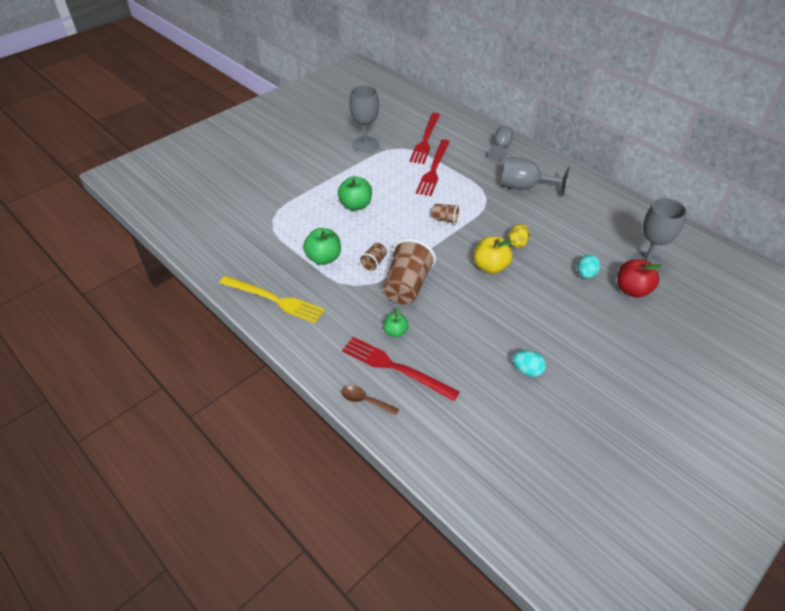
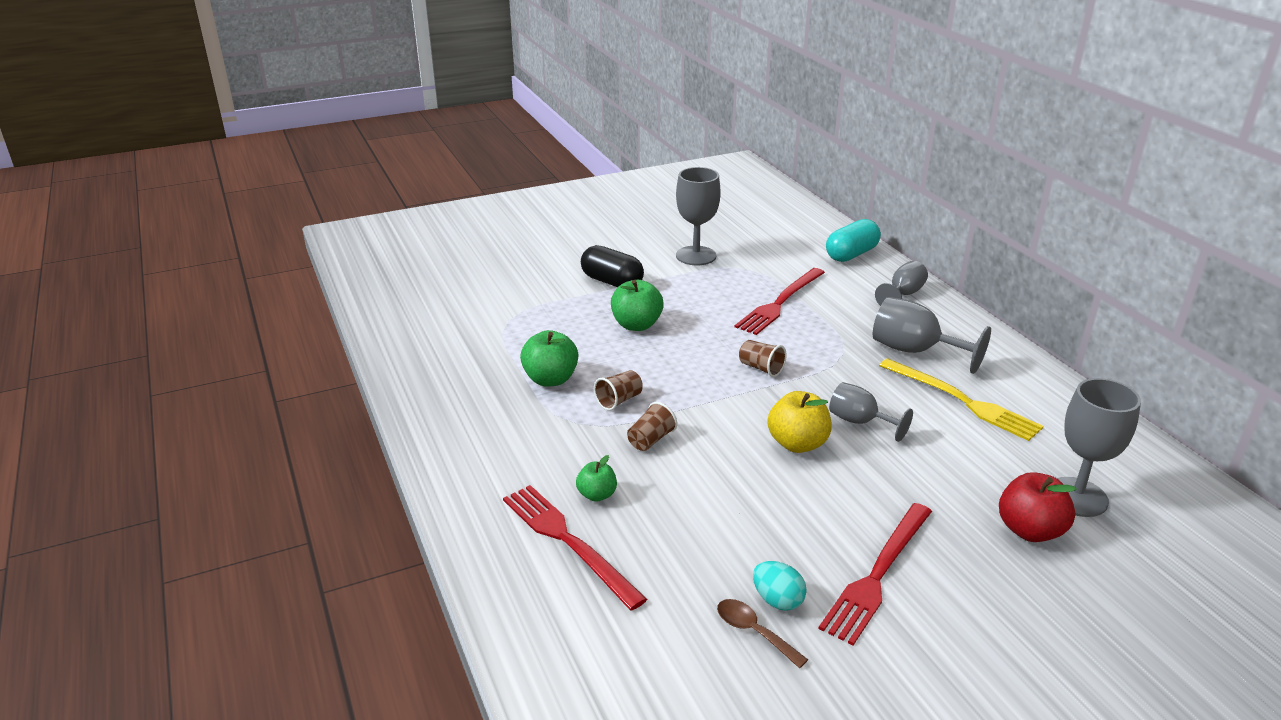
camera: 20 degrees right, 15 degrees down
yellow fork [219,276,325,324] -> yellow fork moved to [879,358,1044,441]
brown spoon [341,385,399,416] -> brown spoon moved to [717,599,808,668]
brown cup [383,239,436,304] -> brown cup [627,402,678,451], size x0.50
red fork [409,113,440,164] -> red fork moved to [819,503,932,646]
yellow egg [508,224,530,248] -> grey goblet [829,382,913,442]
turquoise egg [577,254,600,279] -> none
none -> black capsule [581,245,644,287]
none -> turquoise capsule [826,219,881,262]

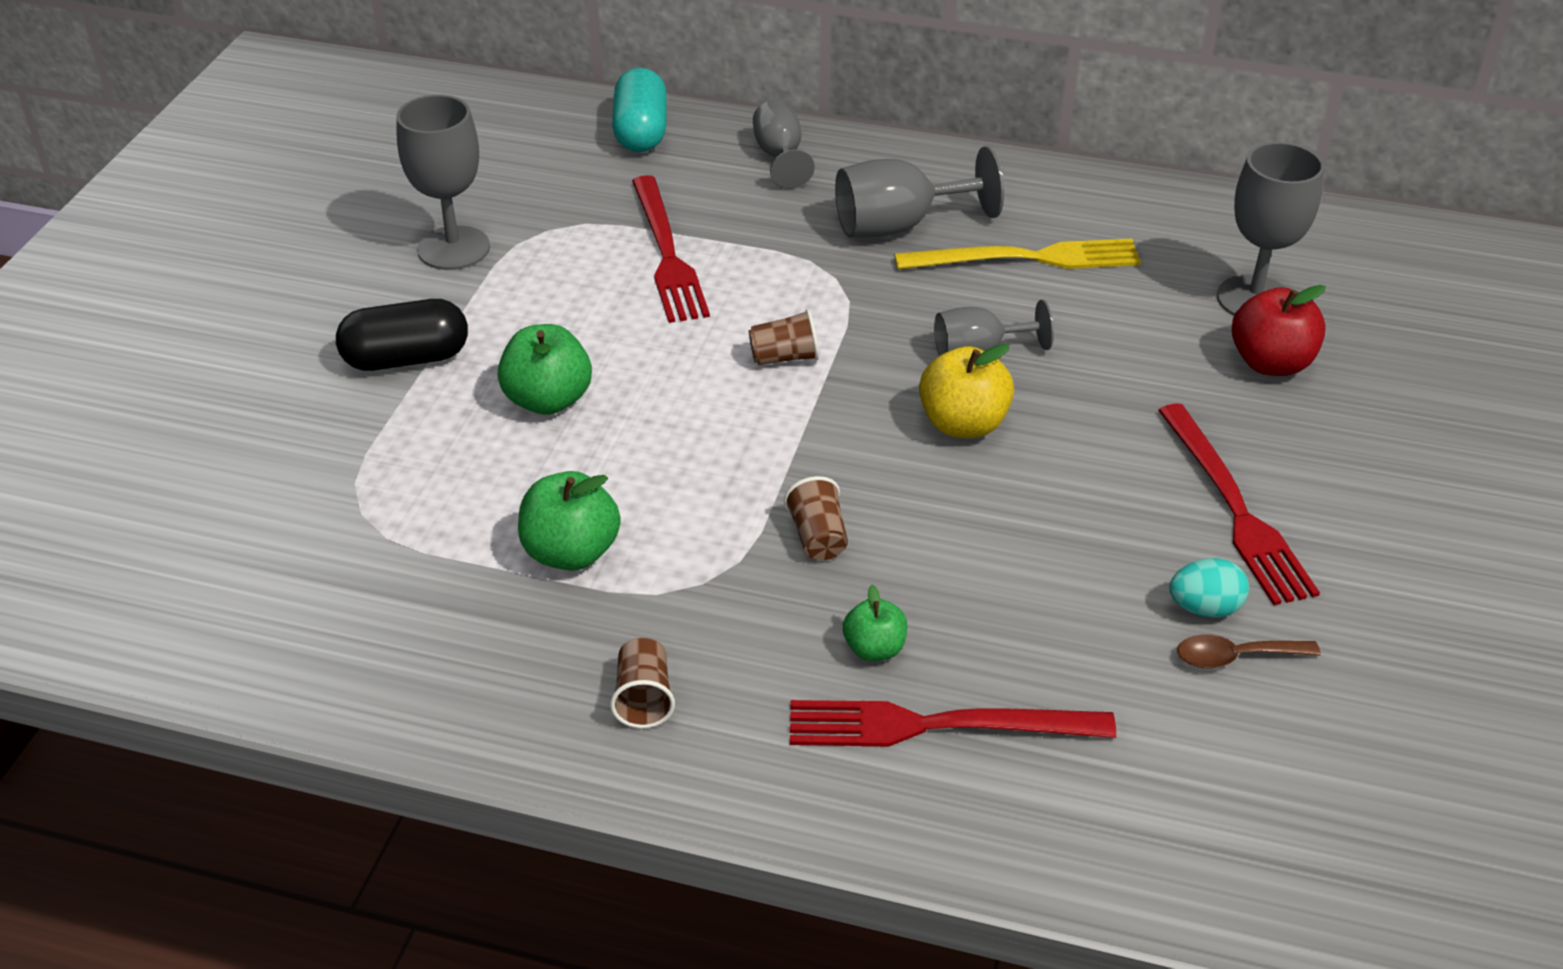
camera: 50 degrees left, 10 degrees up
brown cup [594,370,643,411] -> brown cup moved to [610,638,675,728]

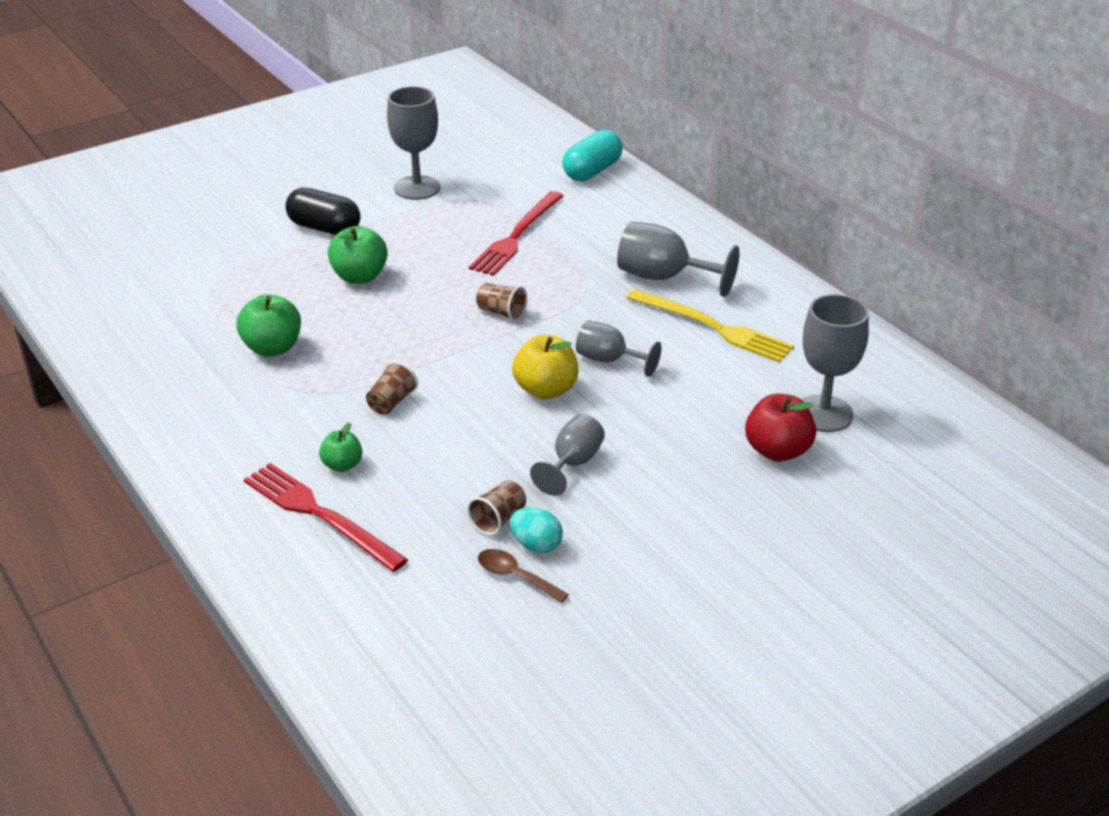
camera: 40 degrees right, 5 degrees down
brown cup [610,638,675,728] -> brown cup moved to [467,480,526,536]
grey goblet [753,100,815,189] -> grey goblet moved to [530,414,605,496]
red fork [1158,404,1320,605] -> none

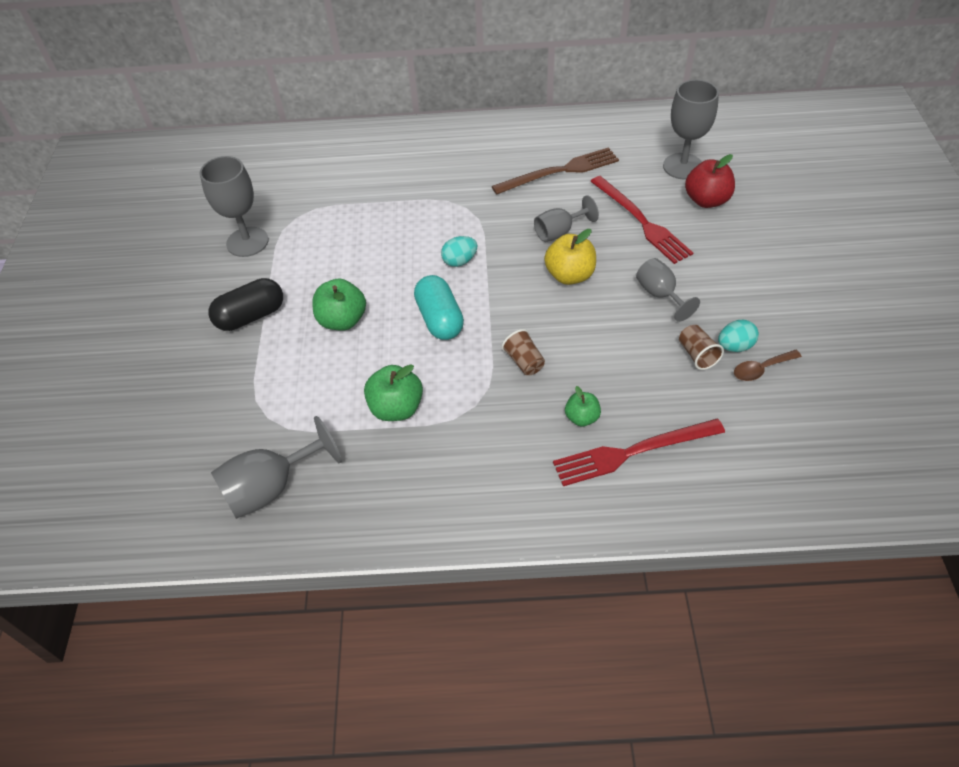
camera: 55 degrees left, 15 degrees up
red fork [469,191,563,276] -> red fork moved to [590,176,693,264]
brown cup [476,283,528,321] -> turquoise egg [441,236,477,267]
turquoise capsule [562,130,623,181] -> turquoise capsule moved to [414,275,464,340]
grey goblet [617,222,740,297] -> grey goblet moved to [211,416,342,519]
yellow fork [627,289,794,362] -> brown fork [492,147,619,195]

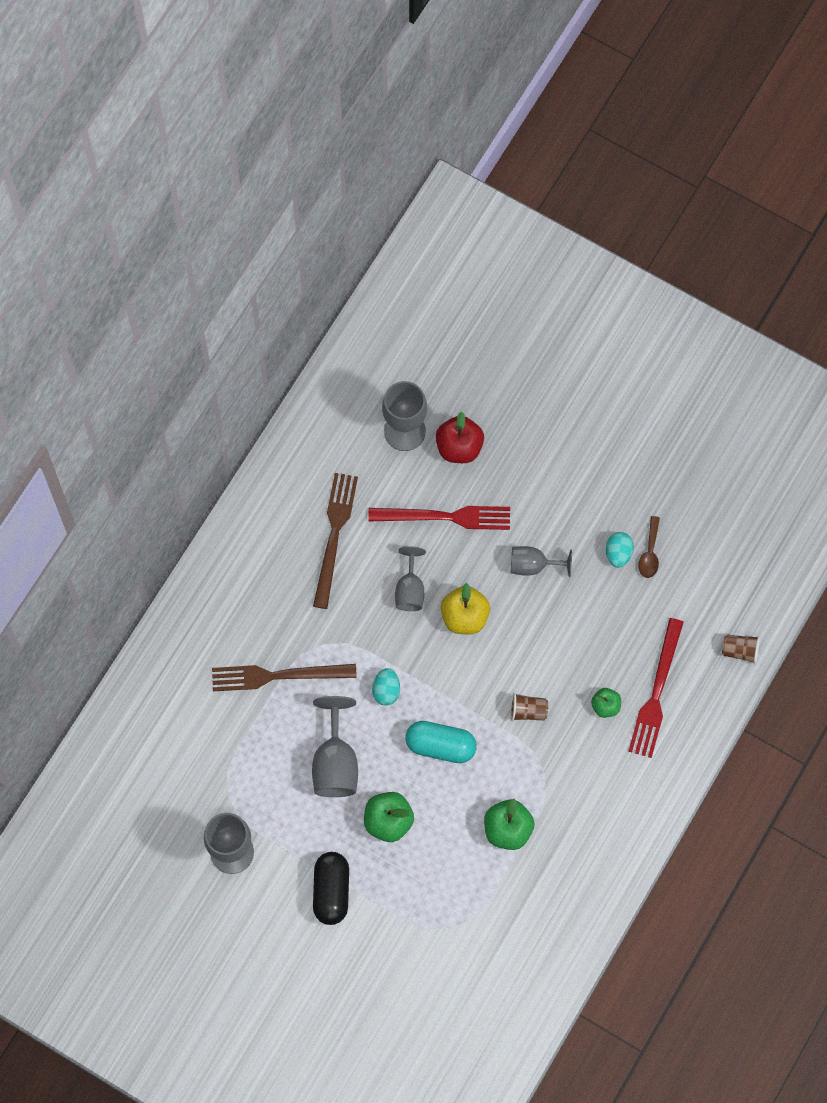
camera: 60 degrees left, 20 degrees up
grey goblet [211,416,342,519] -> grey goblet moved to [312,696,358,797]
brown cup [679,325,724,370] -> brown cup moved to [722,634,760,664]
none -> brown fork [212,664,357,691]

